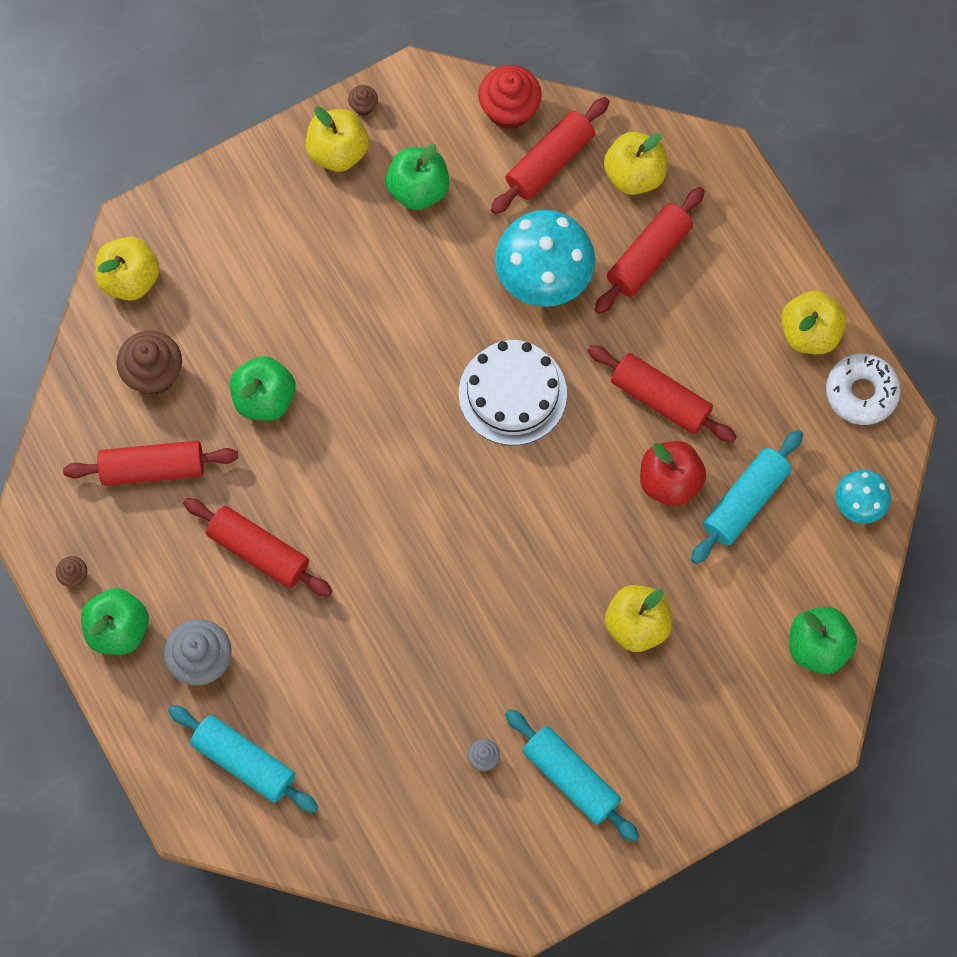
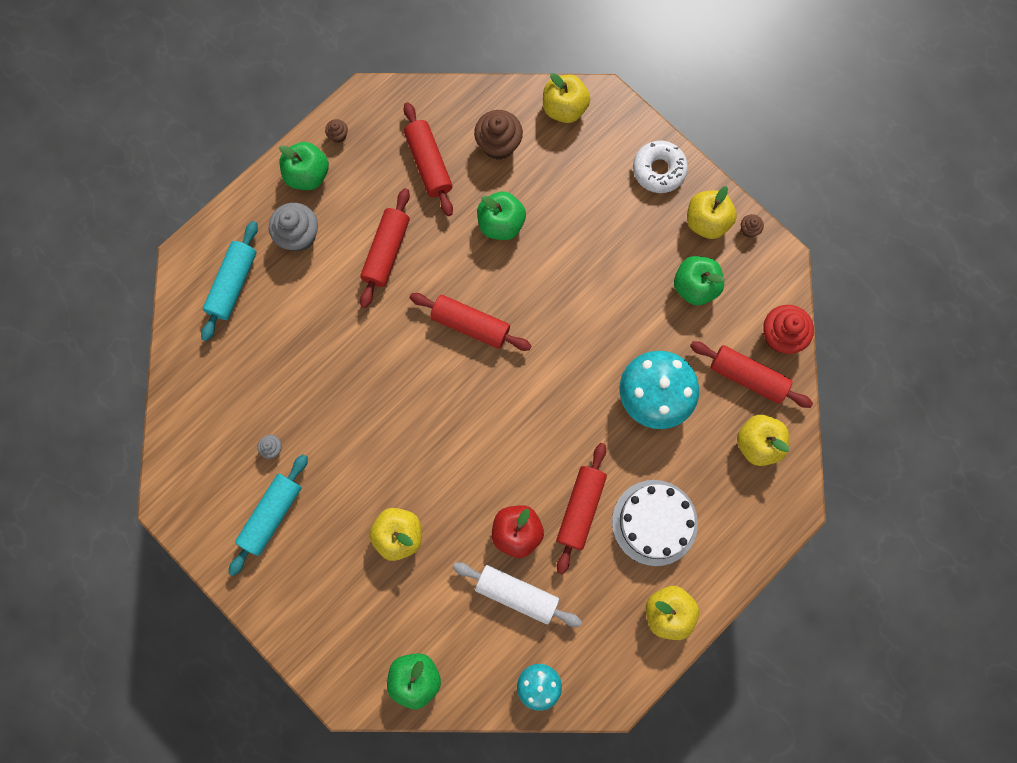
camera: 75 degrees right, 5 degrees up
white cake [459,340,567,445] -> white cake moved to [612,480,698,566]
red rolling pin [595,187,705,314] -> red rolling pin moved to [410,293,532,351]
turquoise rolling pin [691,430,803,564] -> white rolling pin [453,562,582,627]
white donut [826,354,901,425] -> white donut moved to [633,141,688,193]

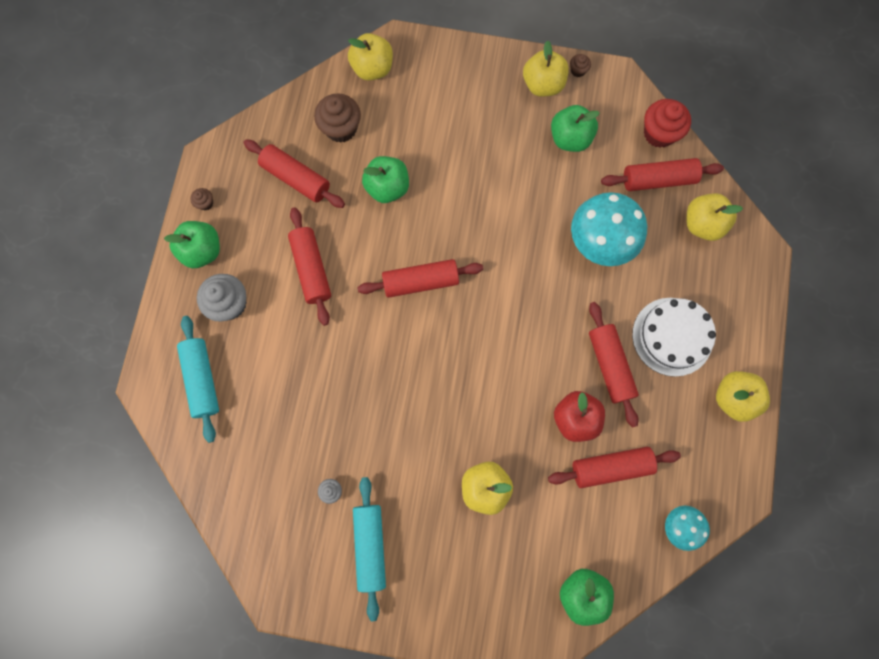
camera: 35 degrees left, 0 degrees up
white rolling pin [453,562,582,627] -> red rolling pin [548,447,681,488]
white donut [633,141,688,193] -> none

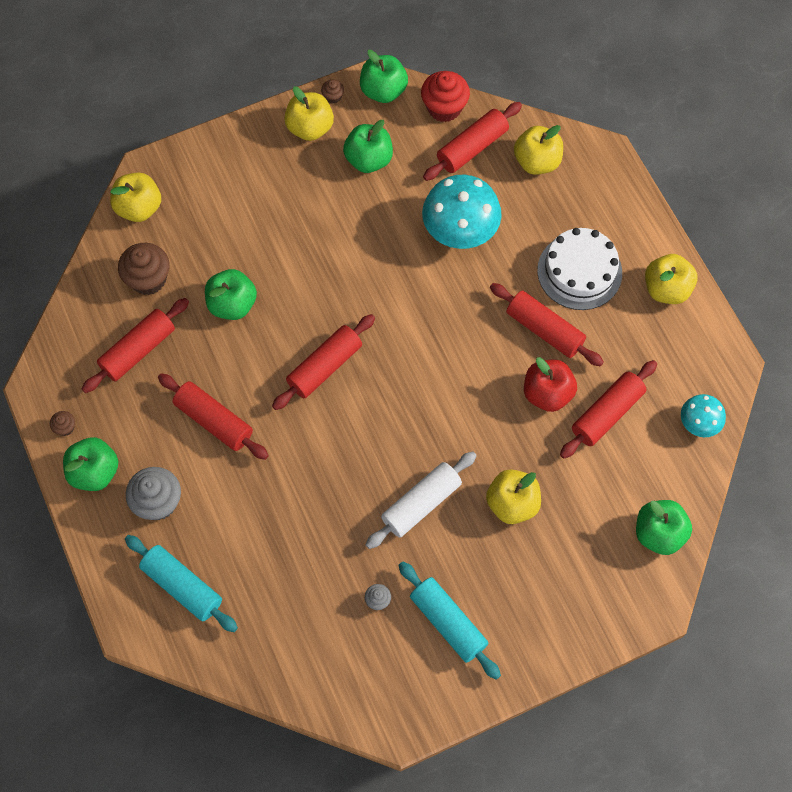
camera: 35 degrees left, 10 degrees down
red rolling pin [243,139,345,208] -> red rolling pin turned 45 degrees counterclockwise [82,298,189,393]
none -> green apple [360,50,408,103]
none -> white rolling pin [365,451,477,549]

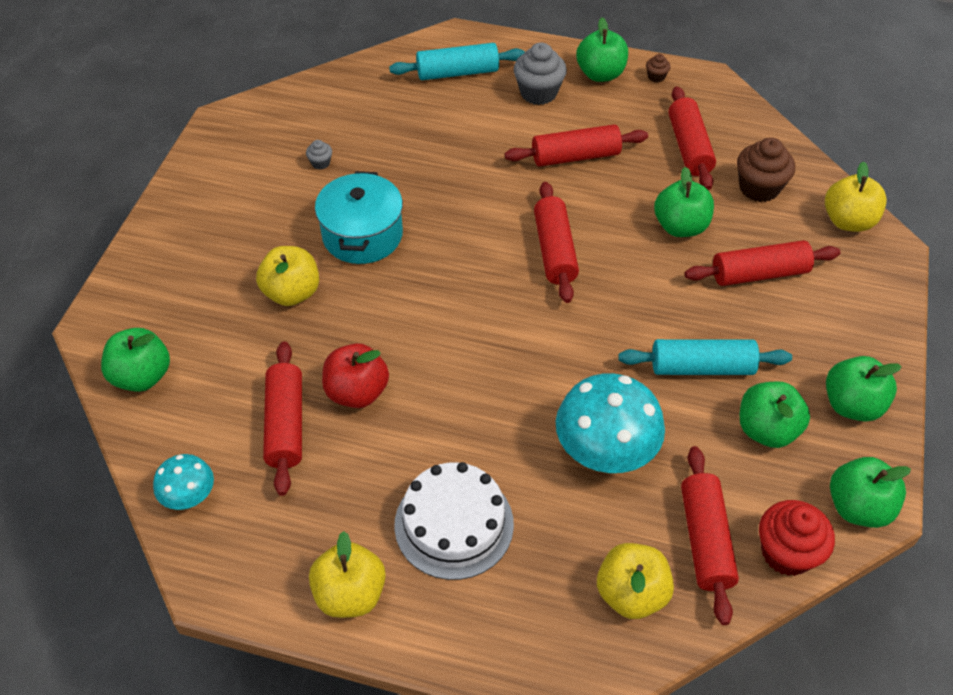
camera: 130 degrees right, 15 degrees down
yellow apple [284,86,334,141] -> green apple [826,356,902,421]
brown cupcake [321,80,344,104] -> none
white rolling pin [365,451,477,549] -> turquoise pot [315,171,403,264]
turquoise rolling pin [398,561,501,680] -> turquoise rolling pin moved to [618,339,792,375]
red rolling pin [490,283,604,367] -> red rolling pin moved to [685,240,840,286]

